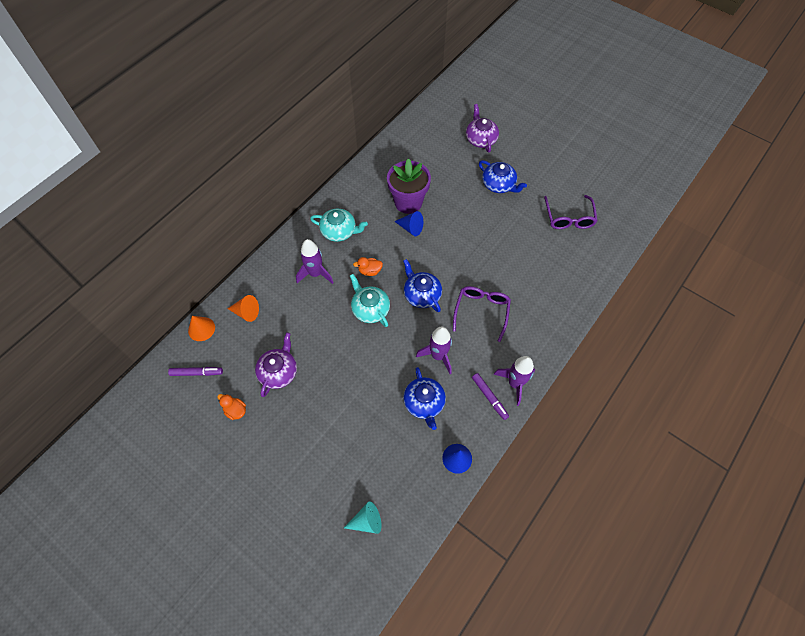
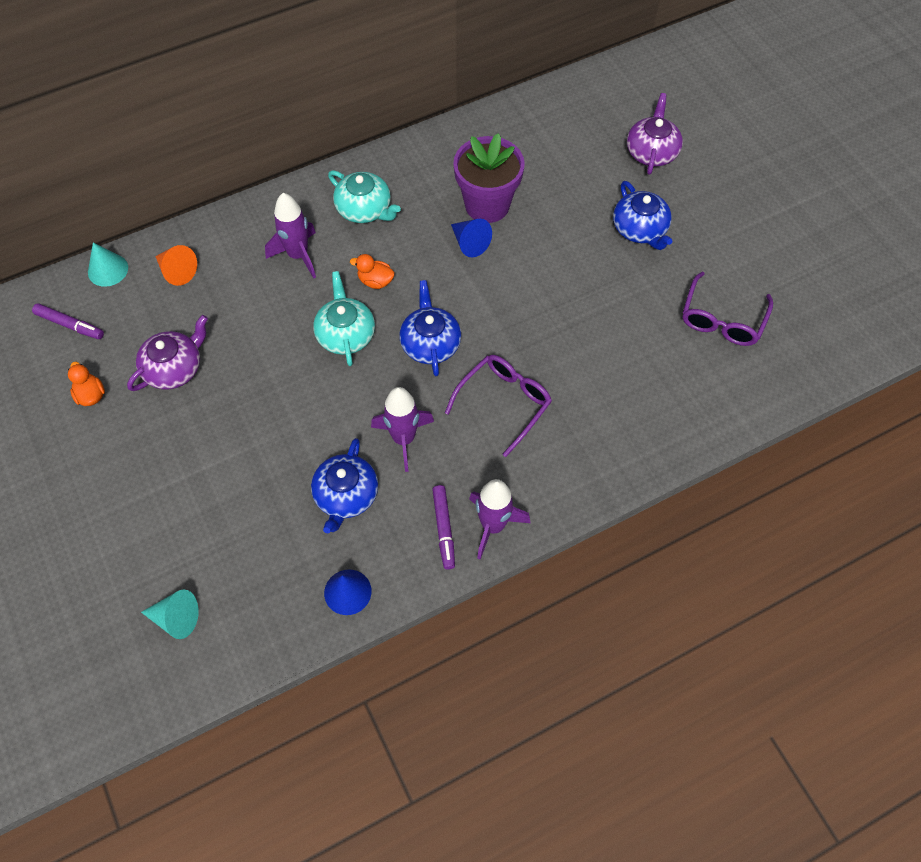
camera: 25 degrees right, 0 degrees up
orange cone [188,316,215,341] -> turquoise cone [88,243,128,287]

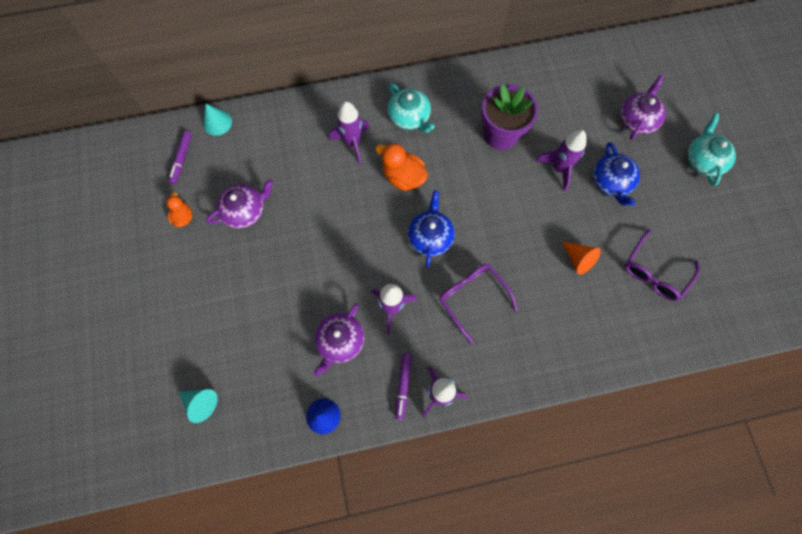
camera: 15 degrees right, 10 degrees up
purple marker [32,303,104,339] -> purple marker turned 60 degrees clockwise [169,131,192,184]
orange cone [155,245,197,286] -> orange cone moved to [562,242,601,275]
blue teapot [311,438,378,533] -> purple teapot [314,304,364,377]
turquoise teapot [313,271,375,366] -> turquoise teapot moved to [687,113,736,186]
orange duck [350,254,395,289] -> orange duck [375,143,428,191], size x1.67
purple glasses [445,355,552,457] -> purple glasses turned 90 degrees counterclockwise [439,264,518,344]
blue cone [451,219,492,257] -> none
none -> purple rocket [535,130,587,191]

